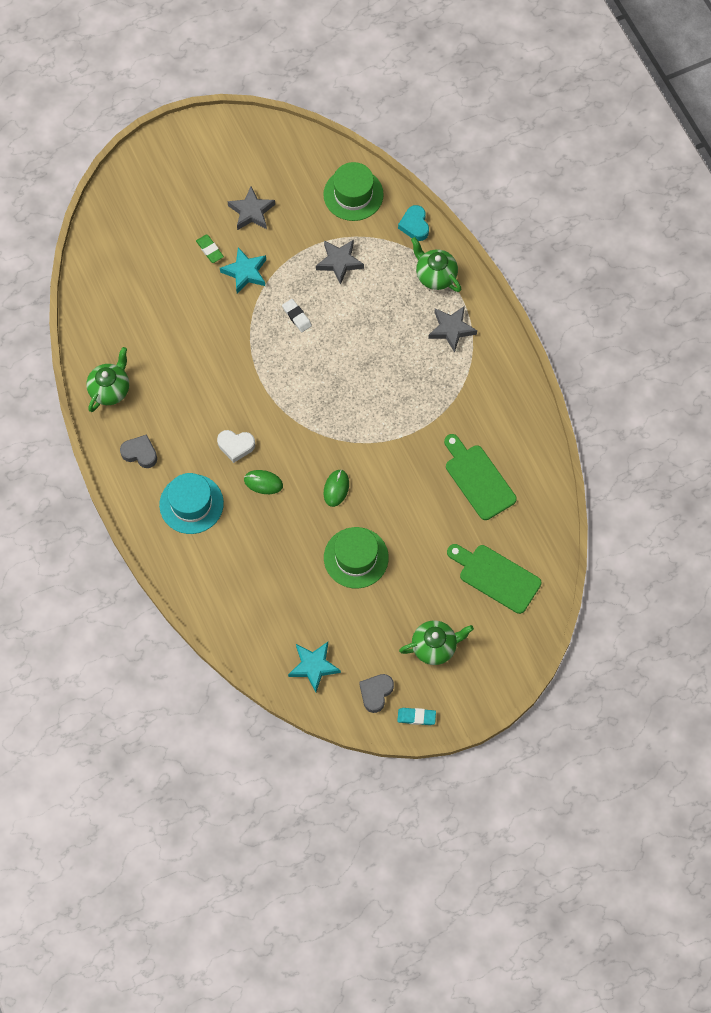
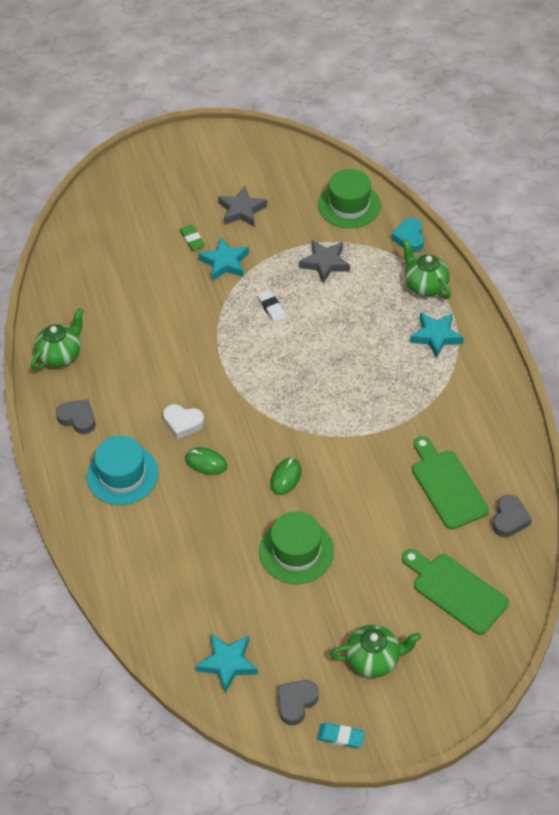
camera: 10 degrees right, 15 degrees down
grey star [428,306,477,353] -> turquoise star [410,312,464,359]
none -> grey heart [493,495,532,537]

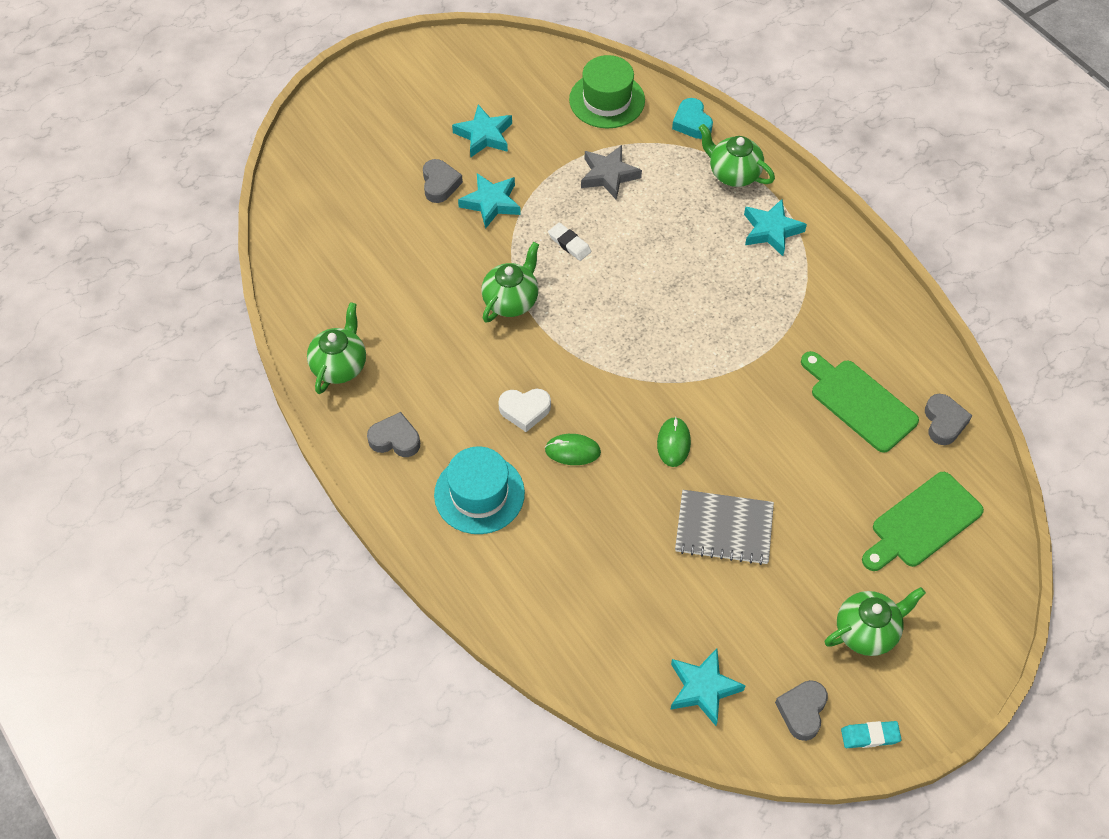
camera: 20 degrees left, 5 degrees up
green eraser [180,225,205,250] -> grey heart [423,159,463,203]
grey star [218,186,267,227] -> turquoise star [452,104,512,157]
green hat [259,511,334,584] -> grey notebook [675,490,774,565]
green cutting board [402,549,509,635] -> green cutting board turned 60 degrees counterclockwise [862,472,984,571]
none -> green teapot [481,242,539,323]

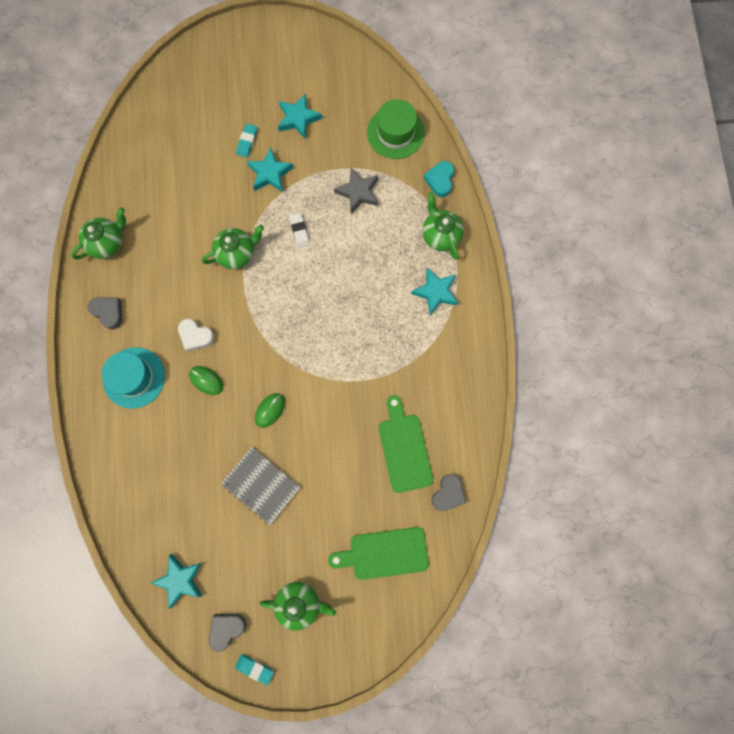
camera: 30 degrees right, 20 degrees up
grey heart [423,159,463,203] -> turquoise eraser [236,124,257,157]

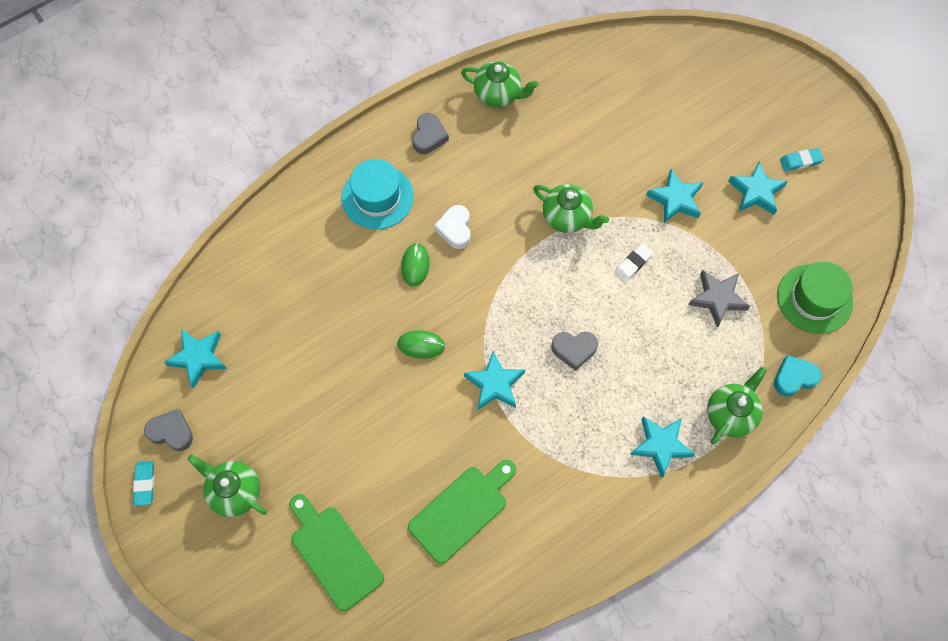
camera: 60 degrees right, 10 degrees down
grey notebook [221,447,301,525] -> none
turquoise eraser [236,124,257,157] -> turquoise eraser moved to [780,148,824,171]
green teapot [259,582,336,631] -> green teapot turned 150 degrees clockwise [187,454,267,517]
grey heart [432,474,466,511] -> grey heart moved to [551,332,598,371]
none -> turquoise star [464,351,525,410]

